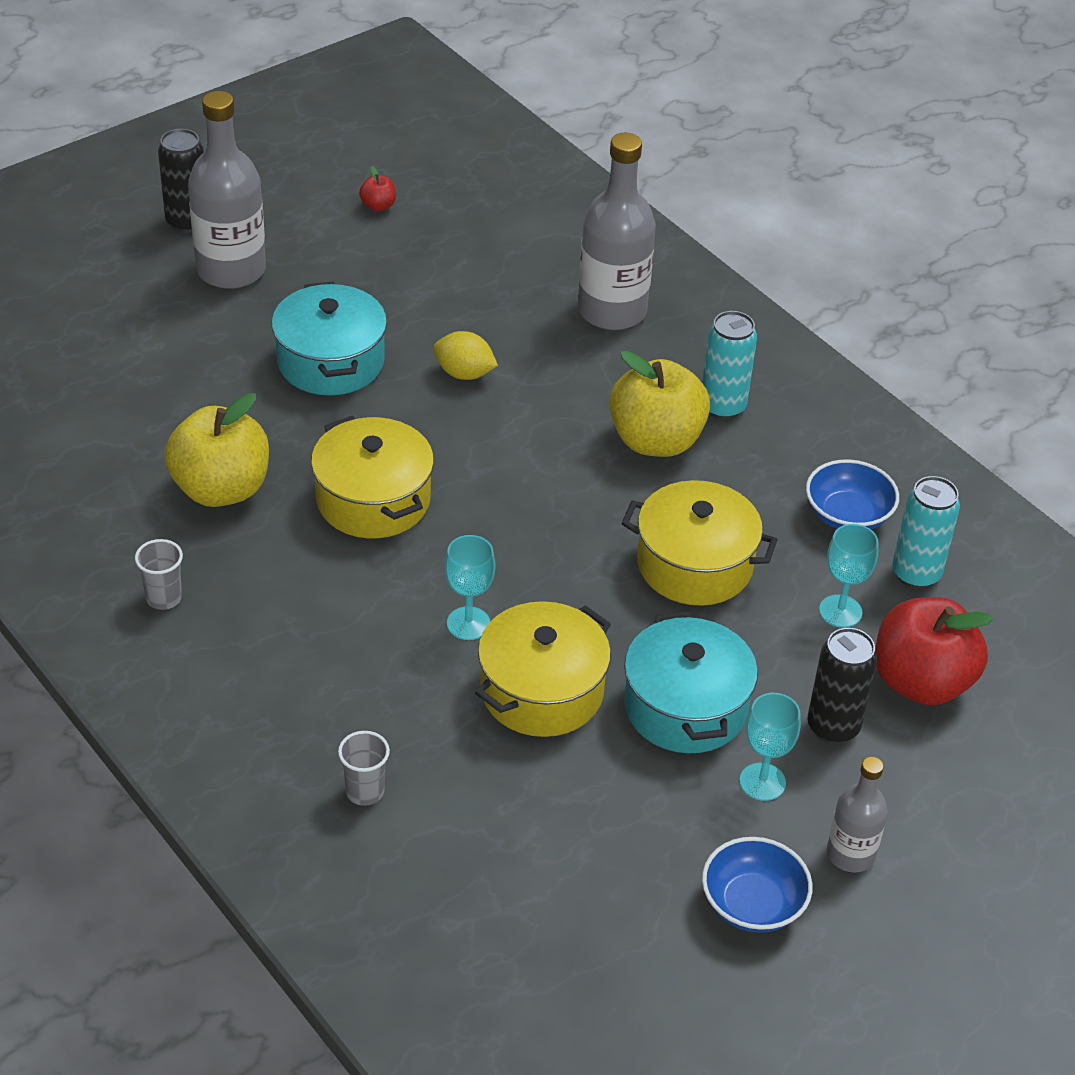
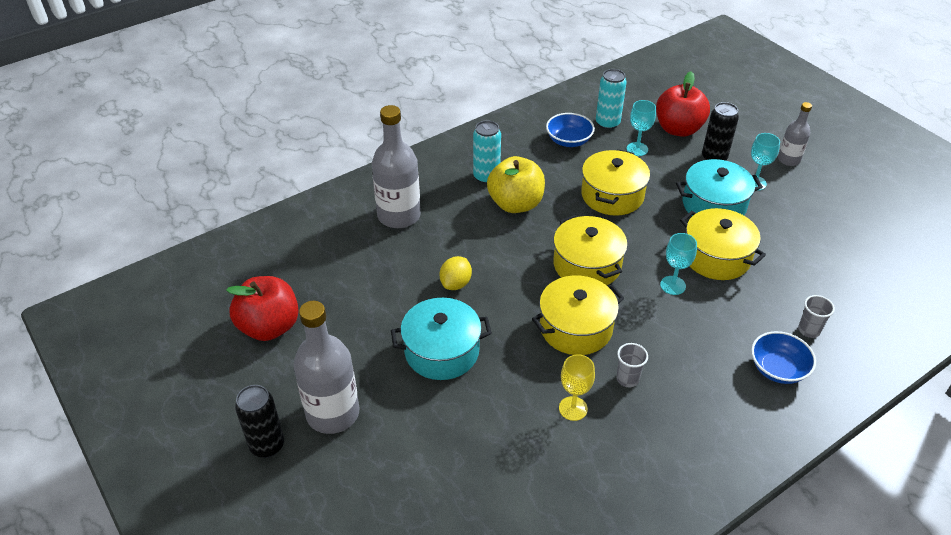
camera: 85 degrees left, 0 degrees up
grey cup [135,539,183,610] -> grey cup moved to [616,343,648,387]
yellow apple [164,393,269,507] -> yellow goblet [559,354,595,421]
red apple [359,166,396,211] -> red apple [226,276,299,341], size x2.42
blue bowl [702,837,813,933] -> blue bowl moved to [751,331,816,384]
none -> yellow pot [553,215,628,285]

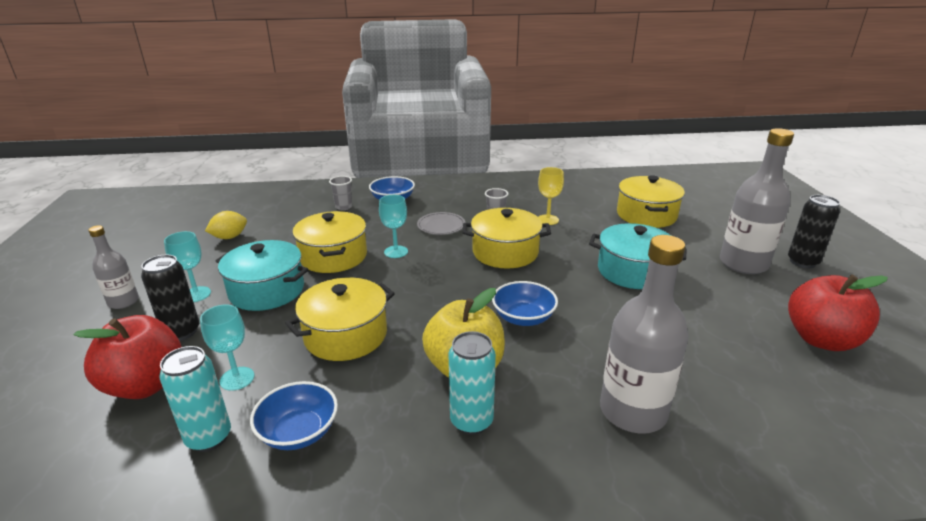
camera: 150 degrees left, 15 degrees down
yellow lemon [440,256,472,290] -> yellow lemon moved to [205,211,247,239]
yellow pot [553,215,628,285] -> yellow pot moved to [617,175,685,228]
none -> grey plate [417,212,465,235]
none -> blue bowl [492,281,558,326]

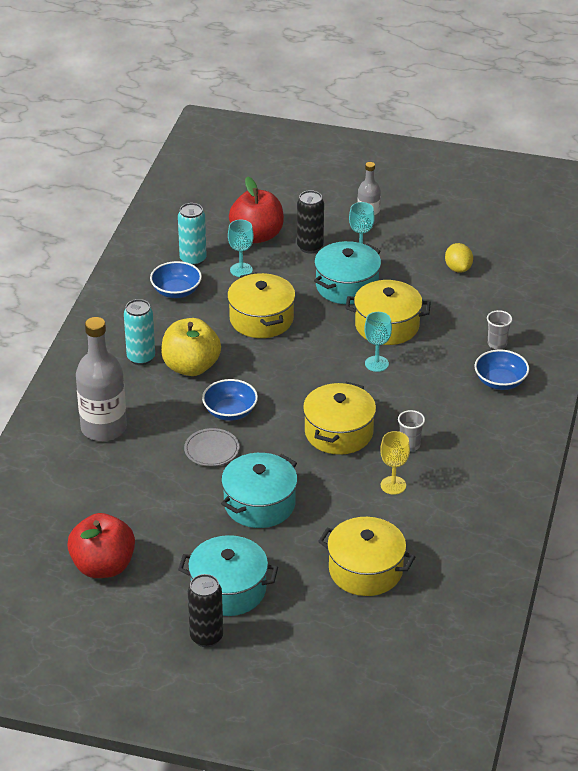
camera: 110 degrees right, 10 degrees up
grey plate [417,212,465,235] -> grey plate moved to [184,428,239,466]
grey bottle [720,128,794,274] -> turquoise pot [178,535,278,616]

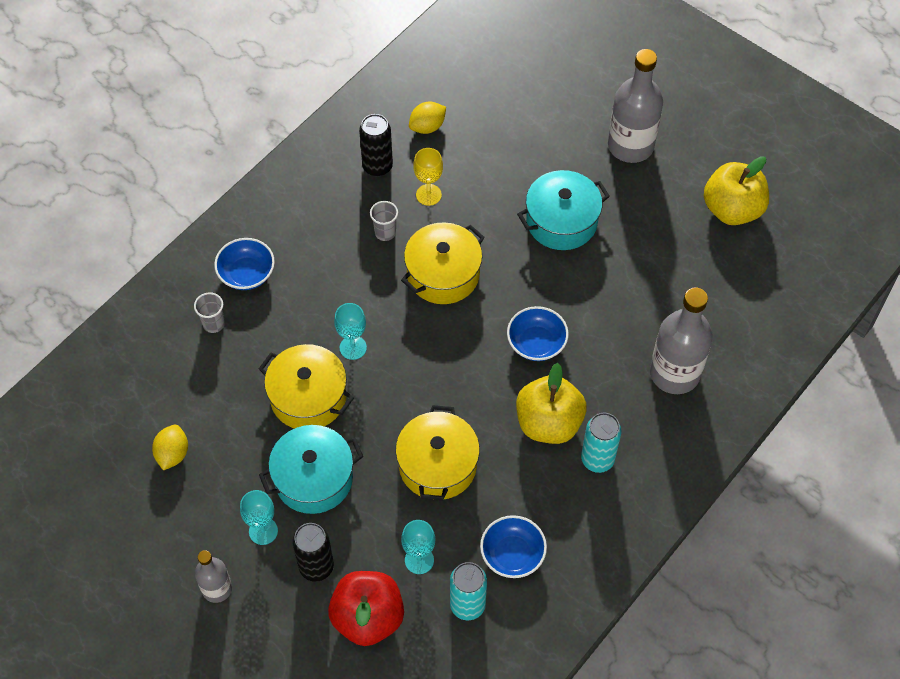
camera: 155 degrees left, 20 degrees up
red apple [67,513,135,578] -> yellow apple [704,156,769,225]
turquoise pot [178,535,278,616] -> grey bottle [608,49,663,163]
grey plate [184,428,239,466] -> none
black can [188,574,223,647] -> black can moved to [359,114,393,177]
yellow pot [318,517,415,596] -> none
none -> yellow lemon [409,102,446,134]

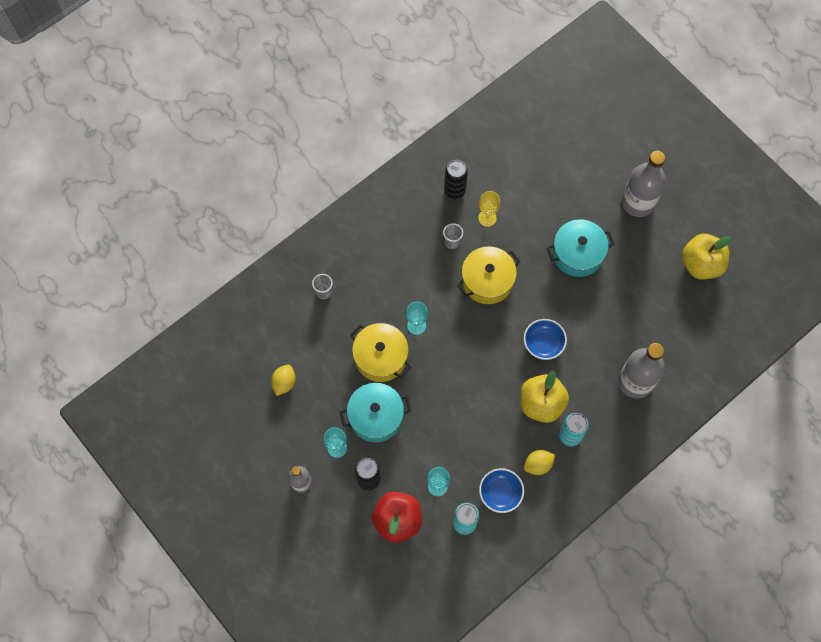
camera: 10 degrees right, 10 degrees up
blue bowl [214,238,275,290] -> none
yellow pot [396,405,480,501] -> none
yellow lemon [409,102,446,134] -> yellow lemon moved to [524,450,555,475]

